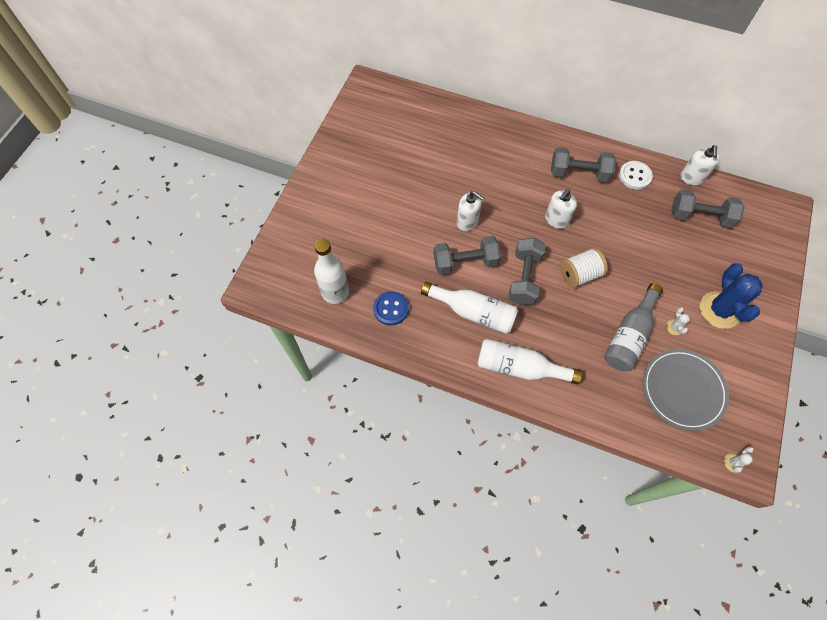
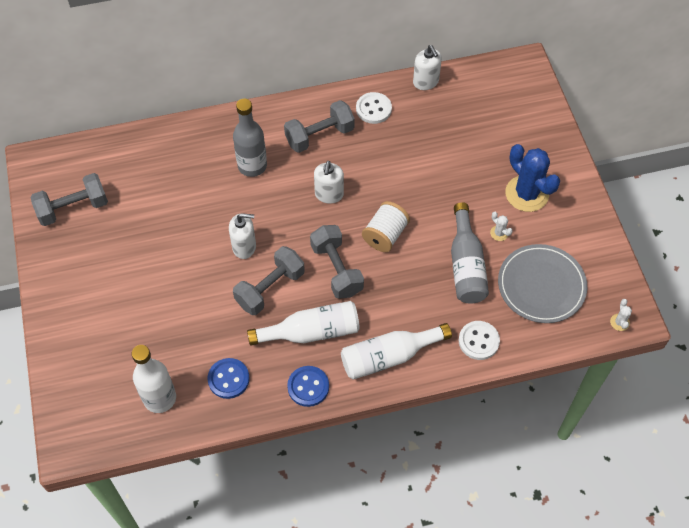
camera: 35 degrees left, 5 degrees down
grey dumbbell [671,189,745,228] -> grey dumbbell moved to [31,173,108,226]
none -> grey bottle [233,99,267,177]
none -> blue button [287,366,329,407]
none -> white button [459,321,500,360]

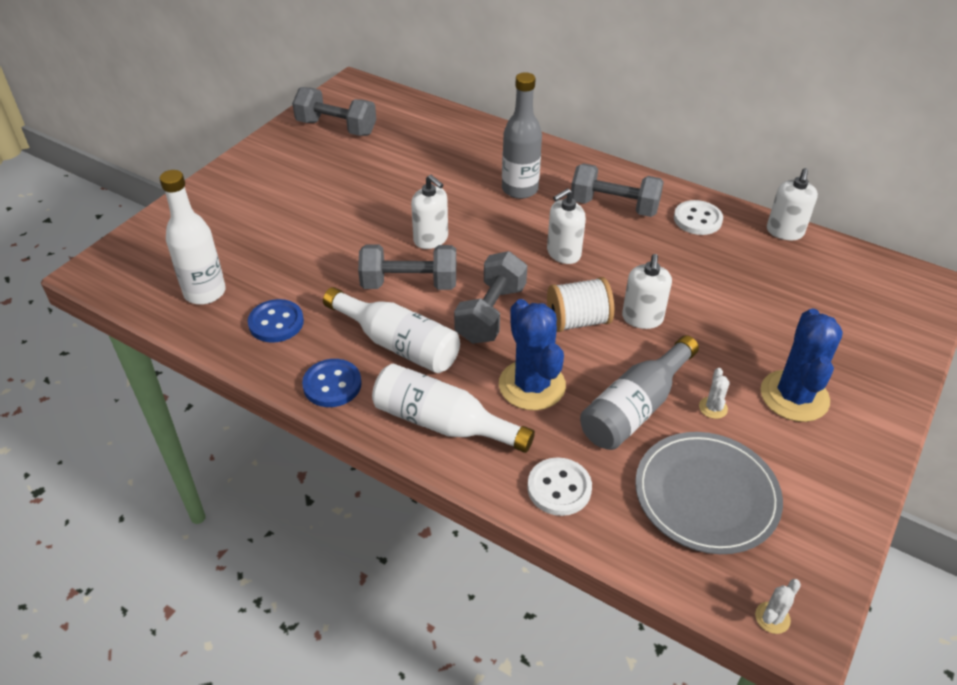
camera: 45 degrees right, 15 degrees down
none -> blue cactus [499,299,566,410]
none -> white soap dispenser [622,254,672,329]

